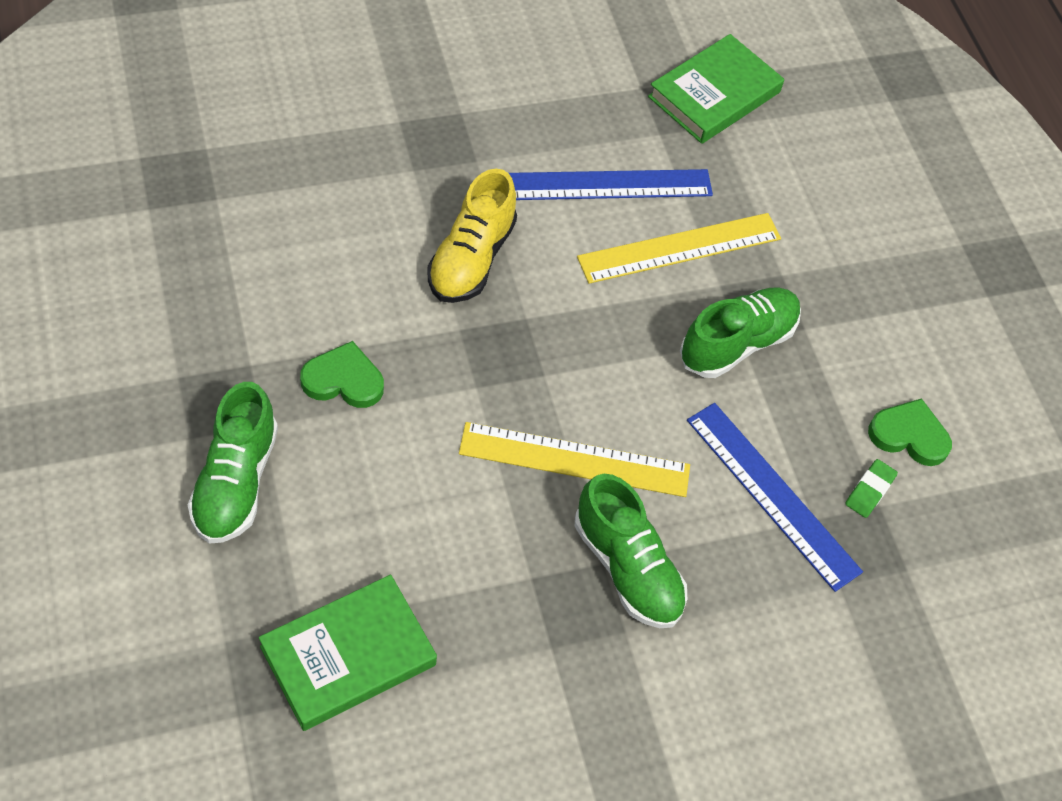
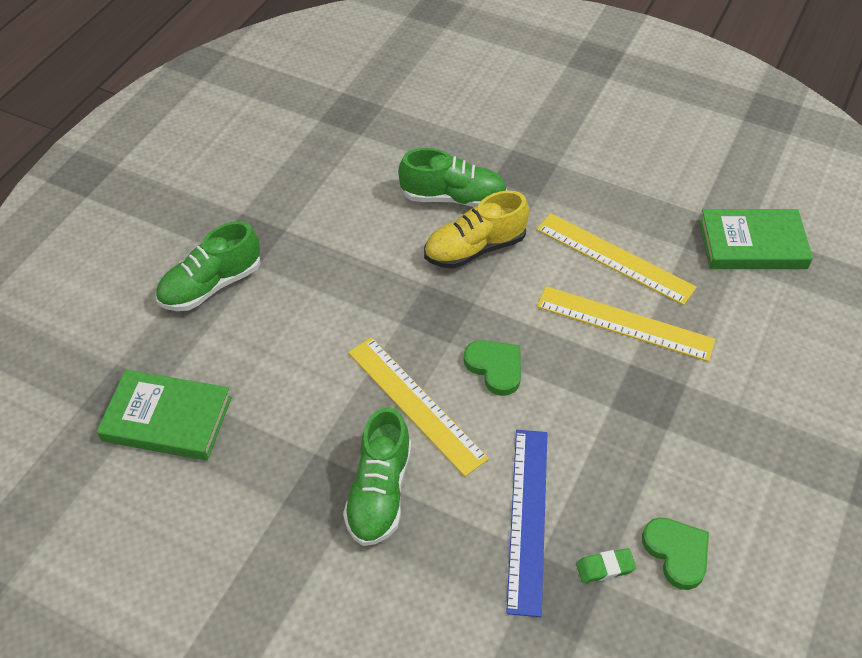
camera: 50 degrees right, 5 degrees down
green heart [300,341,384,408] -> green heart moved to [464,340,521,396]
blue ruler [509,169,713,200] -> yellow ruler [536,213,697,305]
green shoe [680,288,801,378] -> green shoe moved to [398,148,507,207]

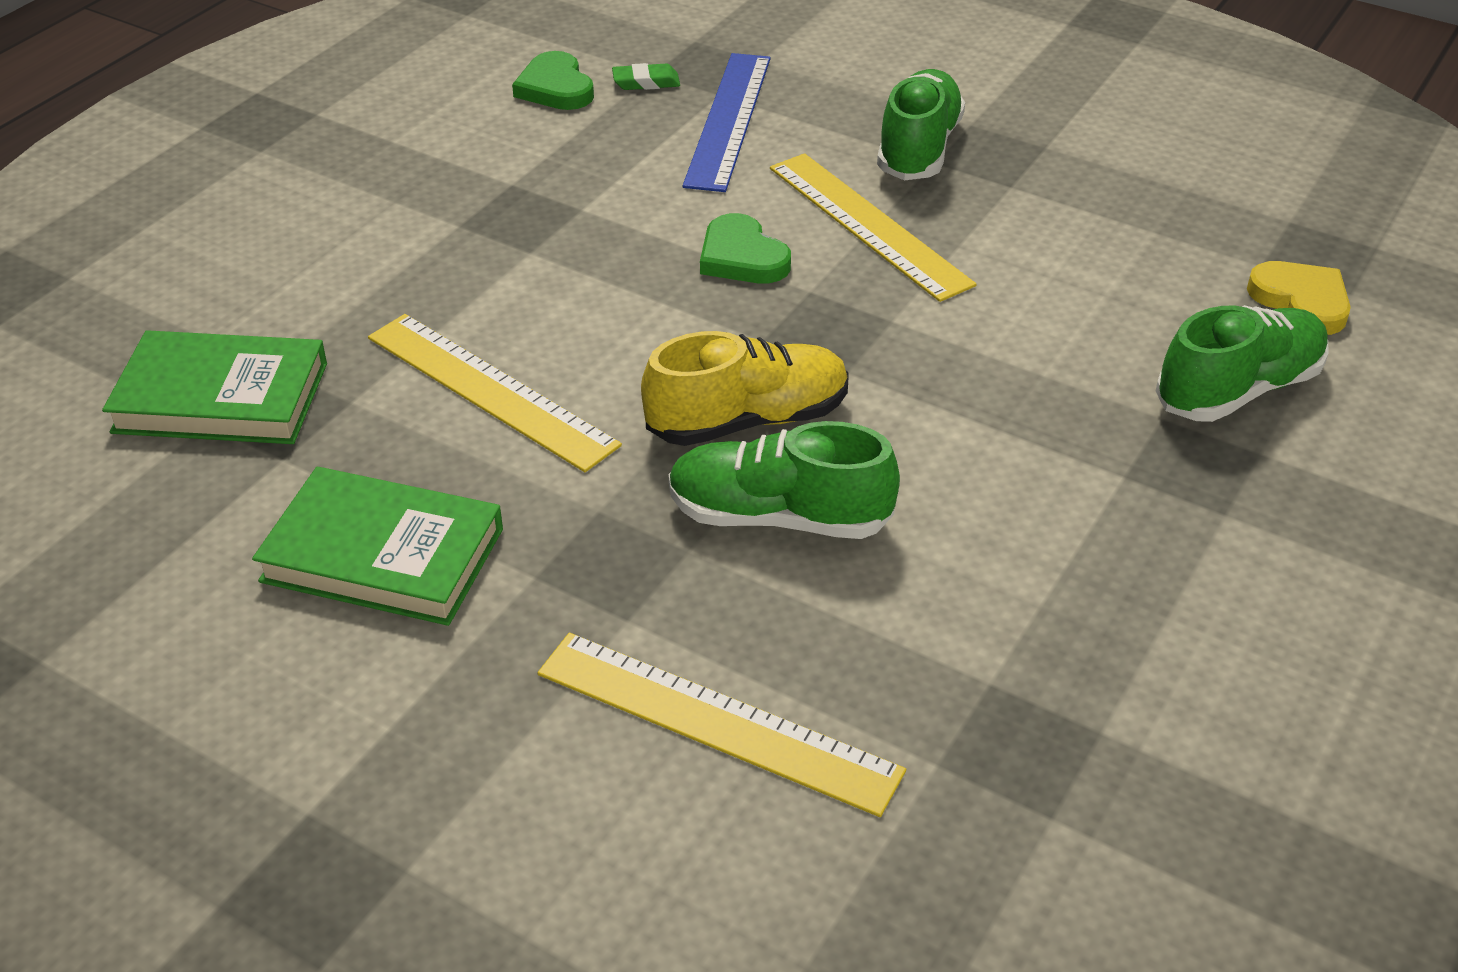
camera: 175 degrees left, 10 degrees down
green book [97,370,232,461] -> green book moved to [252,467,503,626]
yellow ruler [537,286,716,362] -> yellow ruler moved to [538,633,906,817]
none -> yellow heart [1247,261,1351,335]

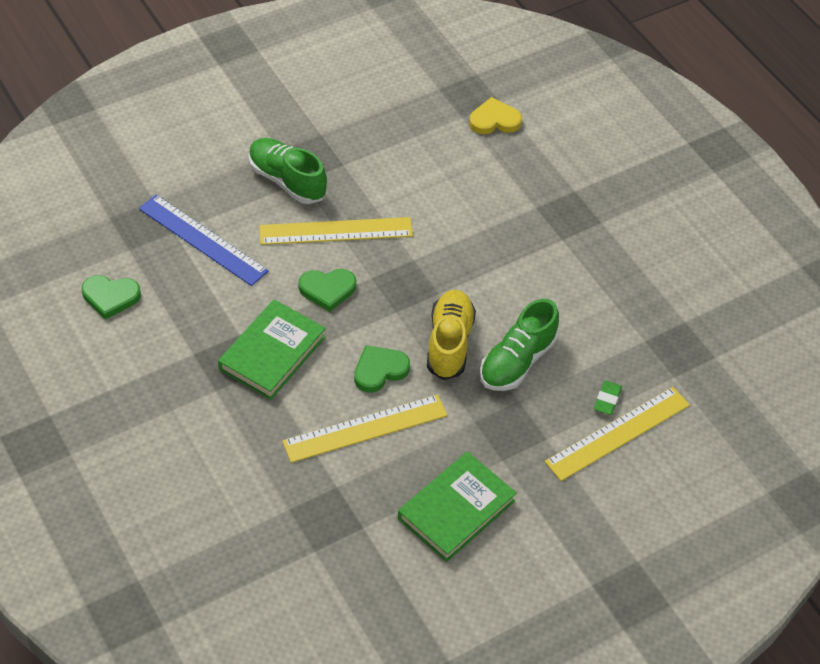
camera: 65 degrees left, 10 degrees up
green book [102,330,327,444] -> green book moved to [218,299,326,400]
green eraser [612,63,680,90] -> green eraser moved to [594,381,622,415]
green shoe [1155,305,1328,422] -> none
none -> green heart [354,345,410,393]

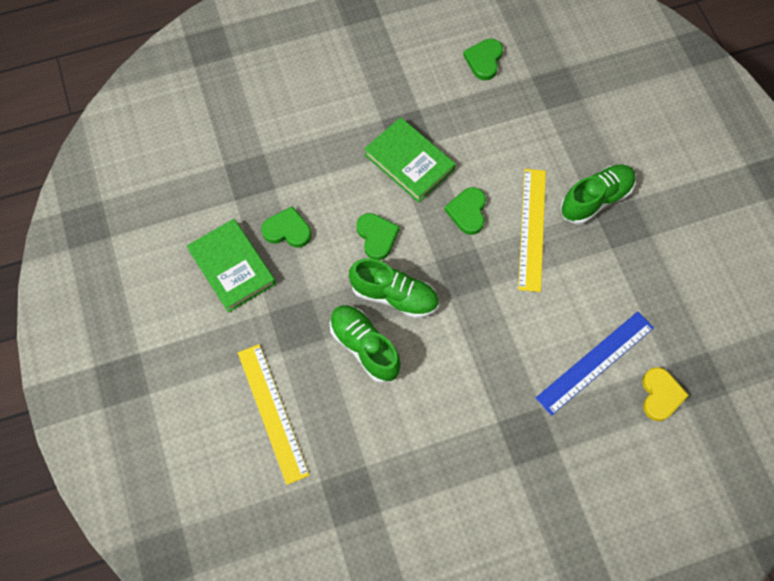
camera: 105 degrees right, 15 degrees up
blue ruler [139,195,268,286] -> blue ruler moved to [536,312,654,416]
yellow ruler [282,395,448,463] -> none
yellow shoe [427,290,476,380] -> green shoe [349,258,439,318]
green eraser [594,381,622,415] -> none
none -> green heart [261,206,311,248]

